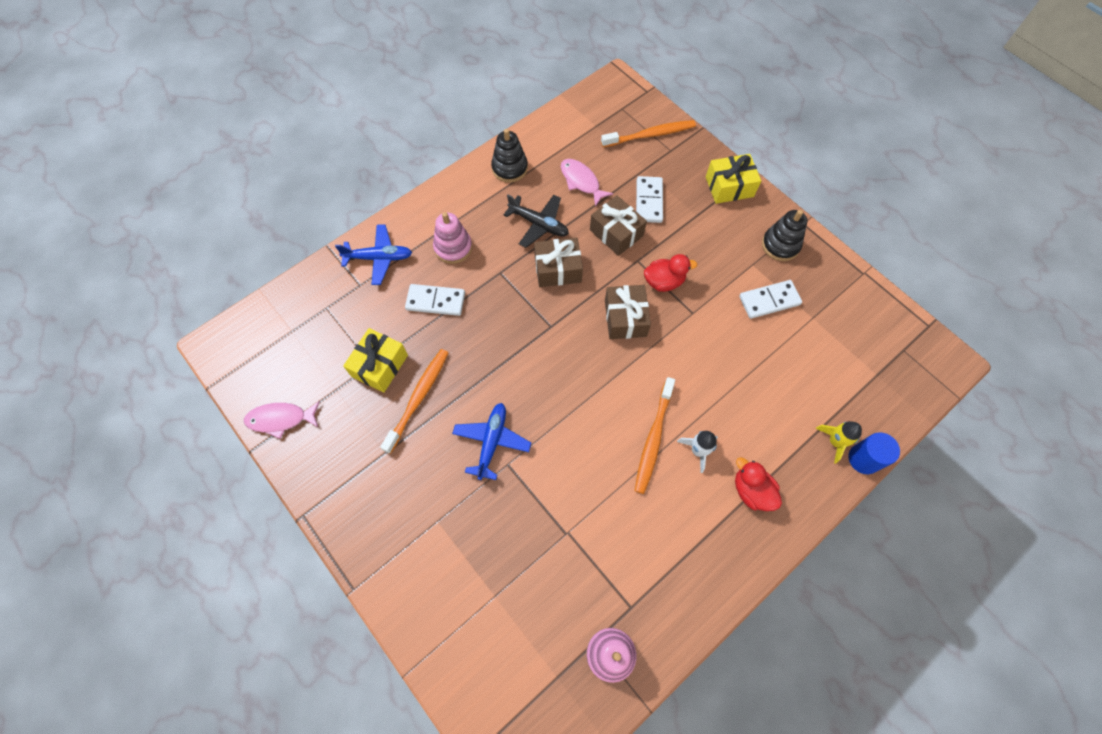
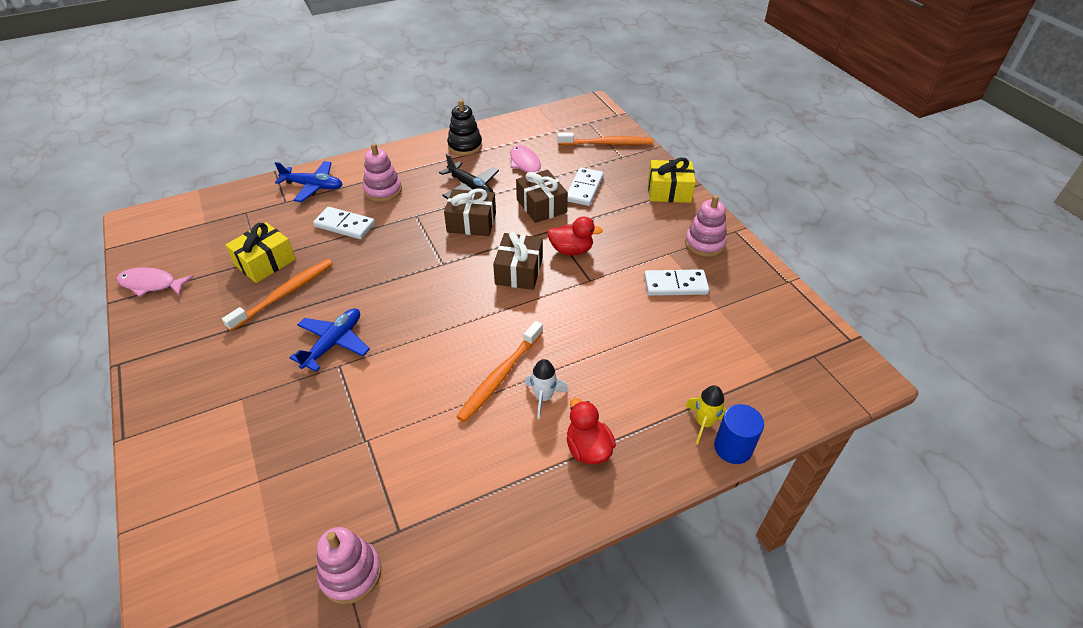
camera: 15 degrees right, 20 degrees down
black stacking toy [762,210,807,261] -> pink stacking toy [685,195,727,257]

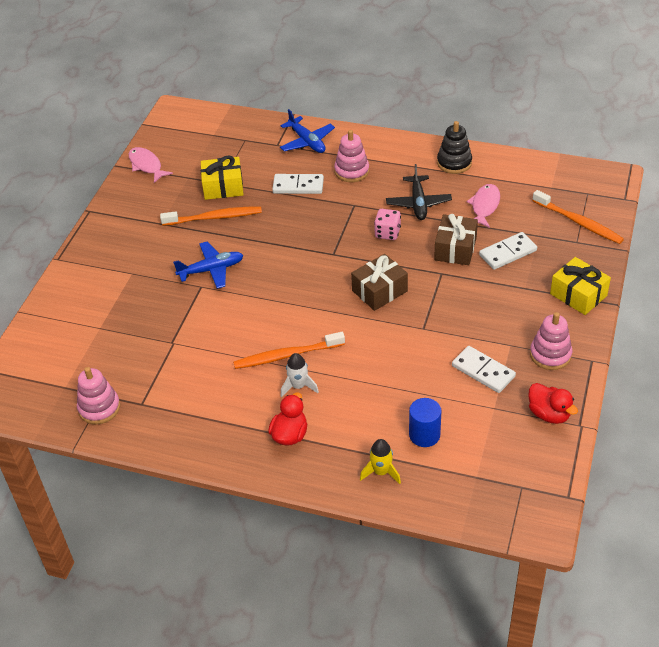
camera: 45 degrees right, 0 degrees up
white domino [313,207,375,239] -> white domino turned 60 degrees counterclockwise [272,174,324,194]
brown gift [444,188,496,236] -> pink dice [374,209,401,240]
red duck [547,217,603,255] -> red duck moved to [528,383,578,424]
blue cylinder [714,404,764,464] -> blue cylinder moved to [409,398,441,447]

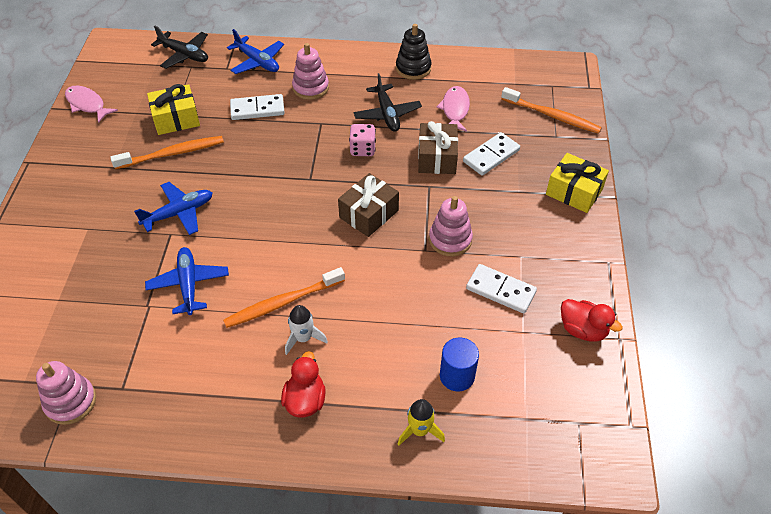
camera: 15 degrees left, 5 degrees up
pink stacking toy [530,312,572,370] -> pink stacking toy moved to [429,196,473,256]
none -> blue plane [145,247,229,315]
none -> black plane [151,26,208,69]

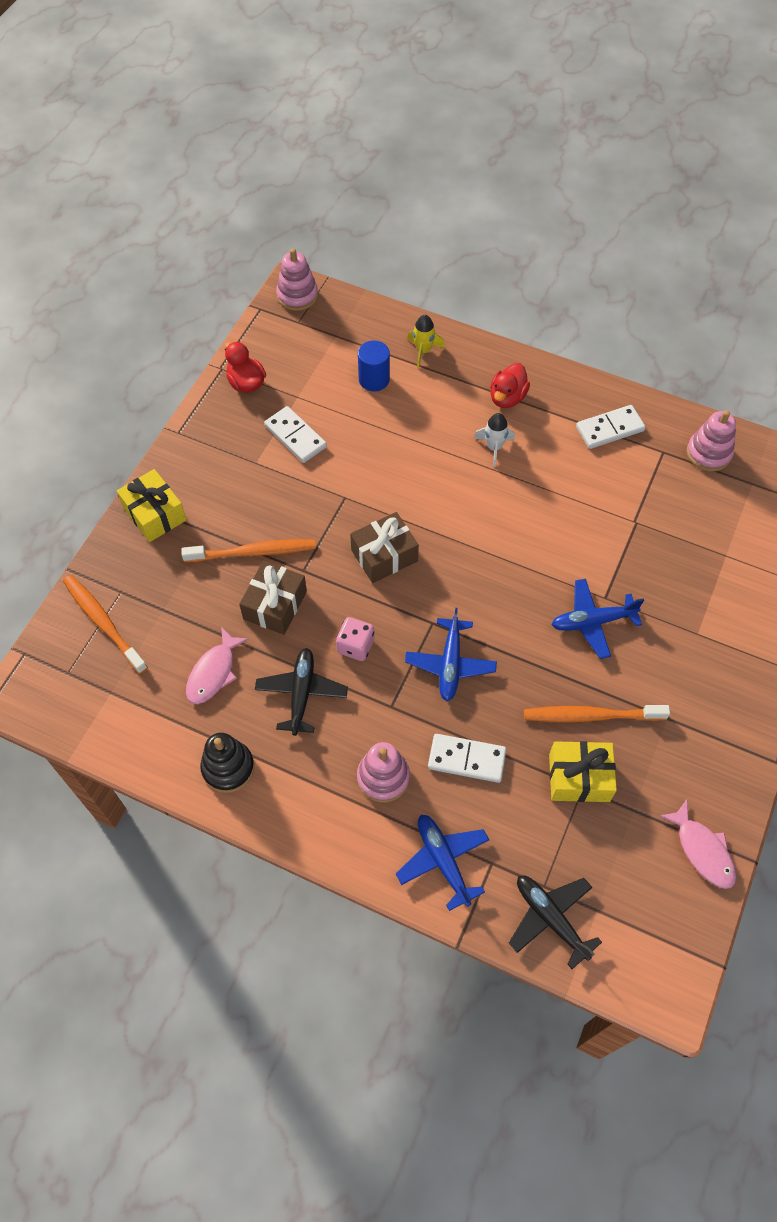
camera: 160 degrees left, 10 degrees up
blue plane [145,247,229,315] -> blue plane moved to [405,608,497,701]
orange toothbrush [223,267,345,328] -> orange toothbrush moved to [181,539,316,562]
pink stacking toy [429,196,473,256] -> pink stacking toy moved to [276,248,318,311]
white domino [463,132,520,176] -> white domino moved to [576,405,646,449]

